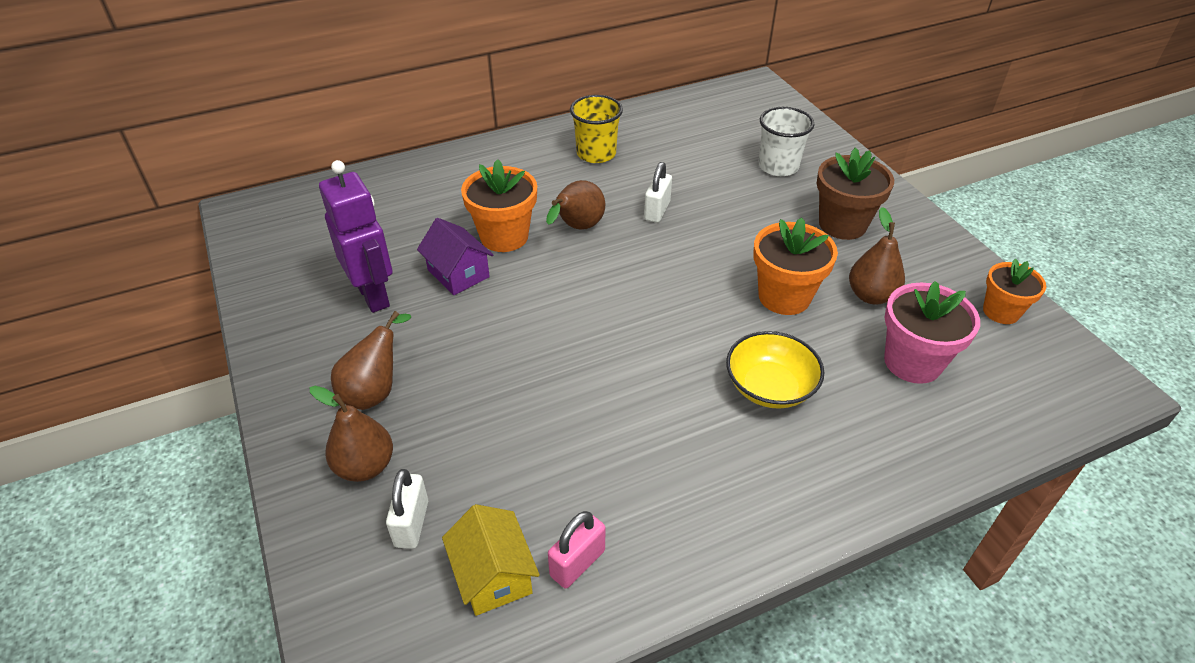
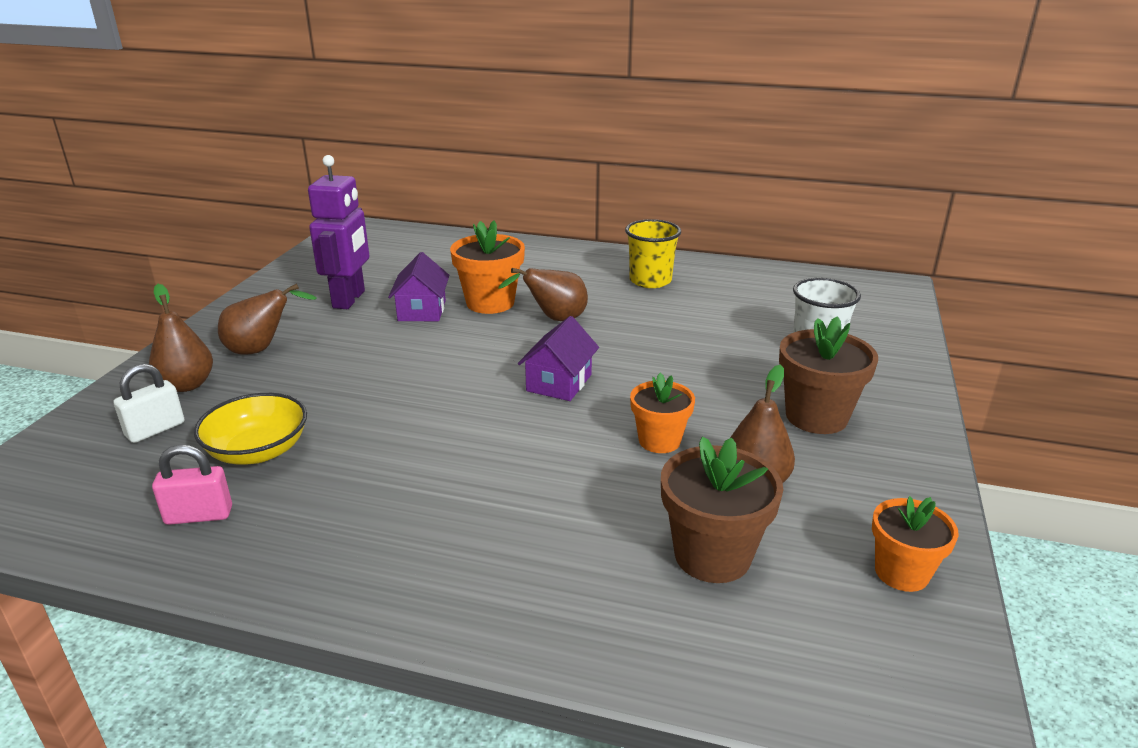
camera: 40 degrees right, 15 degrees down
yellow house [442,504,540,616] -> none
white padlock [644,162,672,223] -> none
yellow bowl [726,331,825,409] -> yellow bowl moved to [194,393,307,465]
orange flower pot [753,217,838,315] -> orange flower pot [630,373,695,453], size x0.66
pink flower pot [884,281,980,384] -> brown flower pot [661,437,783,583]
none -> purple house [518,316,599,401]

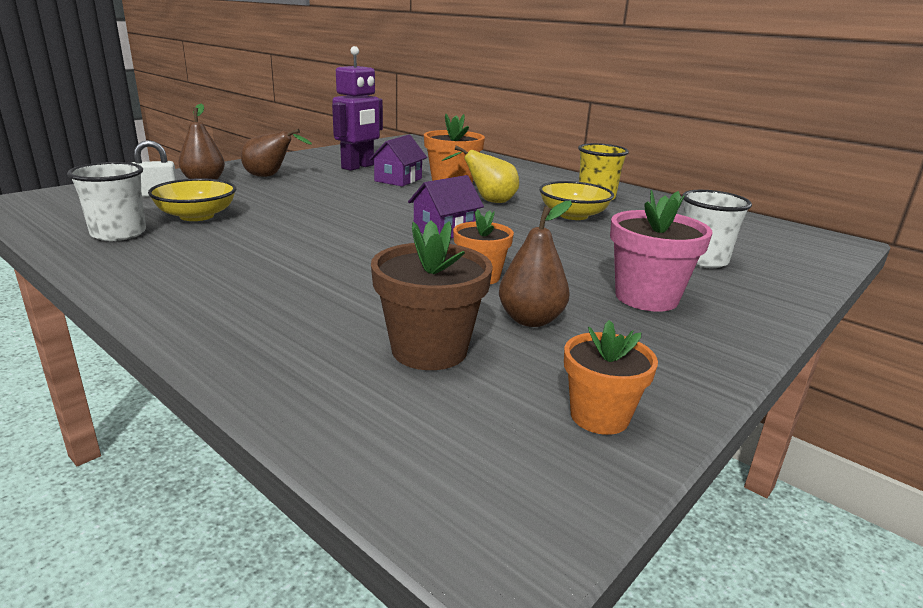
camera: 25 degrees right, 5 degrees down
pink padlock [152,445,232,525] -> white cup [67,162,146,241]
brown pear [498,268,588,321] -> yellow pear [442,146,519,203]
brown flower pot [779,316,878,434] -> pink flower pot [610,190,713,312]
none -> yellow bowl [539,181,614,220]

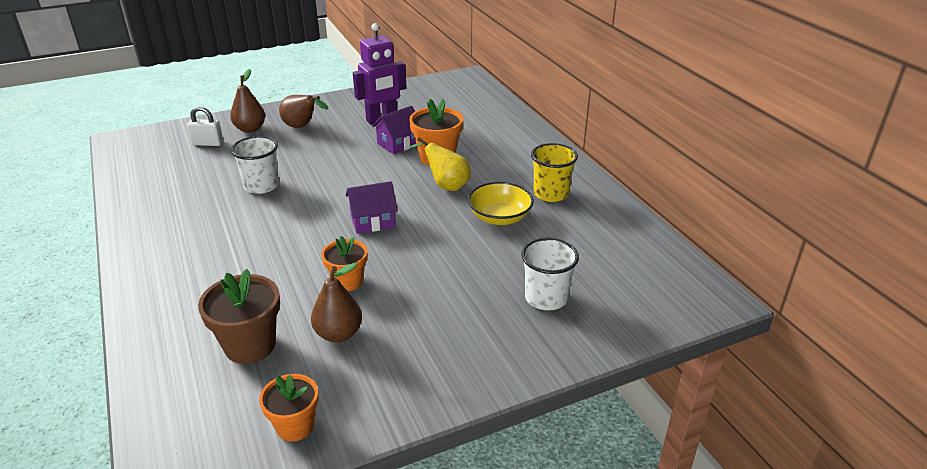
camera: 25 degrees right, 10 degrees up
white cup [67,162,146,241] -> white cup moved to [231,136,279,194]
yellow bowl [148,178,236,221] -> none
pink flower pot [610,190,713,312] -> none

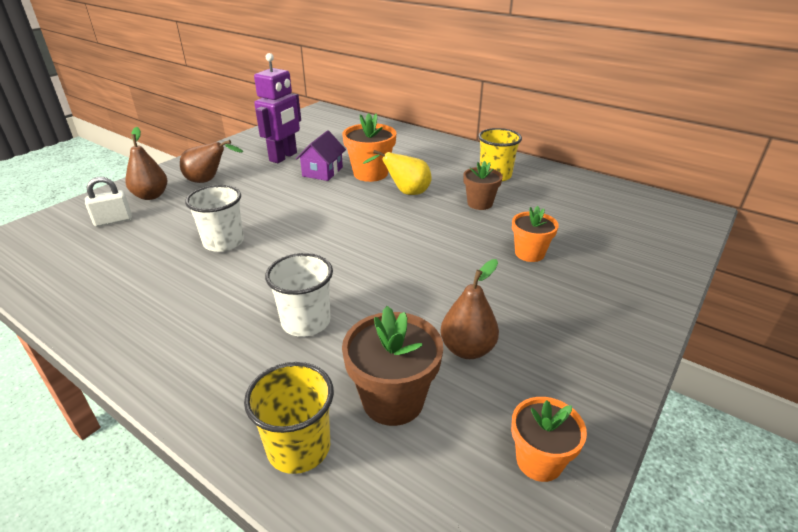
camera: 30 degrees left, 0 degrees up
orange flower pot [321,236,367,291] -> orange flower pot moved to [512,206,559,262]
purple house [346,181,398,234] -> none
yellow bowl [468,182,534,225] -> brown flower pot [463,161,503,210]
white cup [521,238,579,310] -> white cup moved to [265,253,333,337]
none -> yellow cup [244,362,334,474]

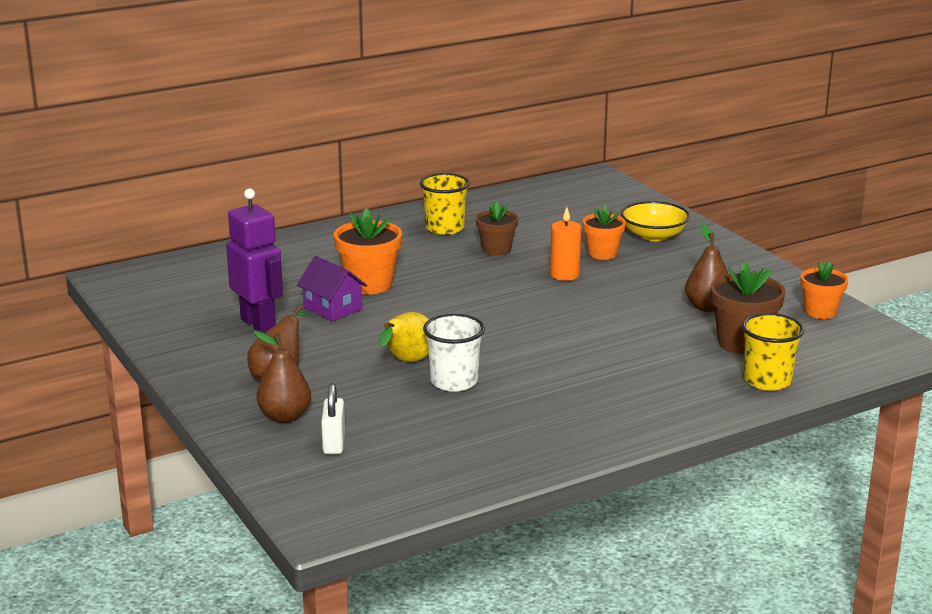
camera: 65 degrees left, 10 degrees down
white cup [265,253,333,337] -> none
yellow pear [363,150,431,195] -> yellow pear moved to [379,312,430,362]
none -> orange candle [550,207,581,281]
none -> yellow bowl [621,201,690,241]

